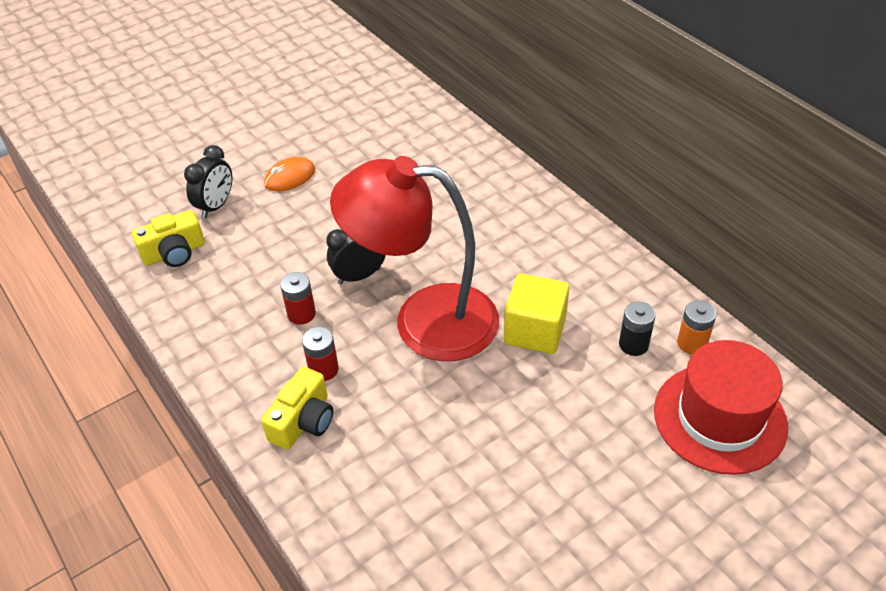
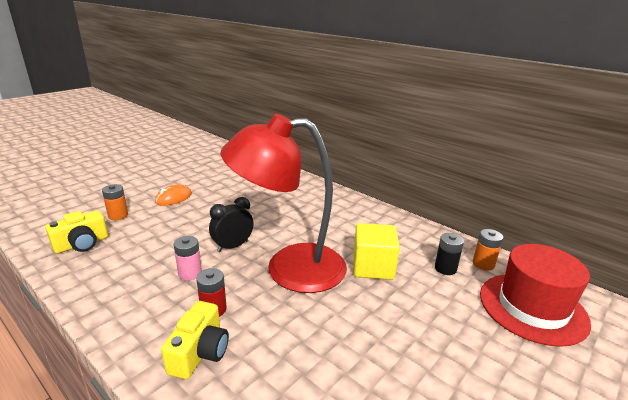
camera: 15 degrees left, 20 degrees down
black clock [184,145,232,218] -> orange battery [102,184,128,220]
red battery [280,272,316,325] -> pink battery [174,236,202,281]

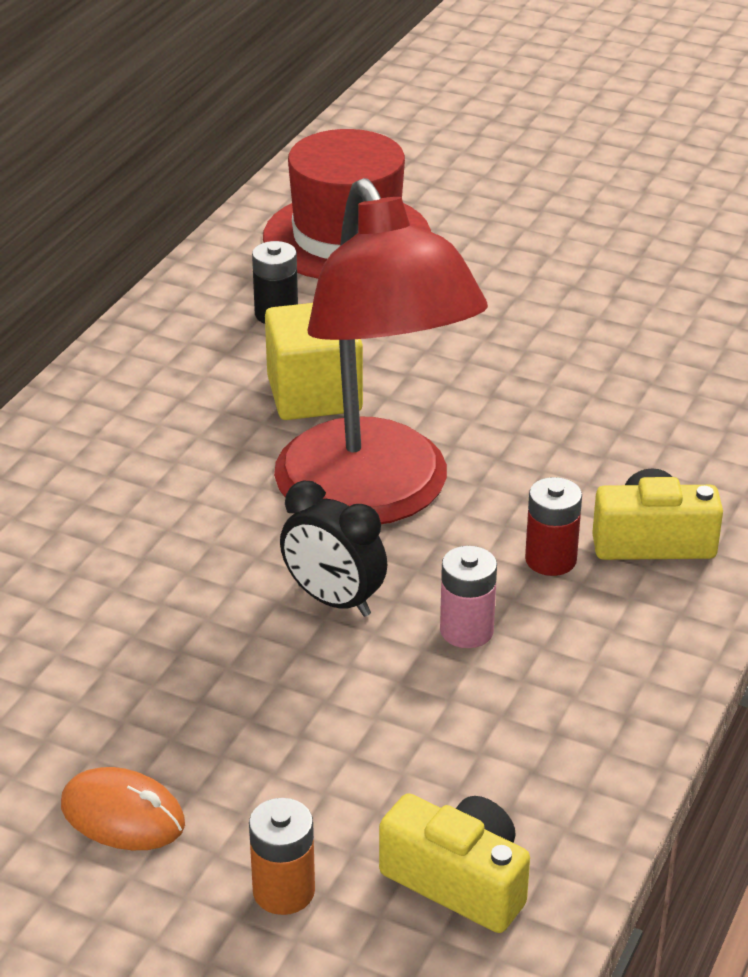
camera: 105 degrees left, 10 degrees up
orange battery [473,229,503,271] -> none

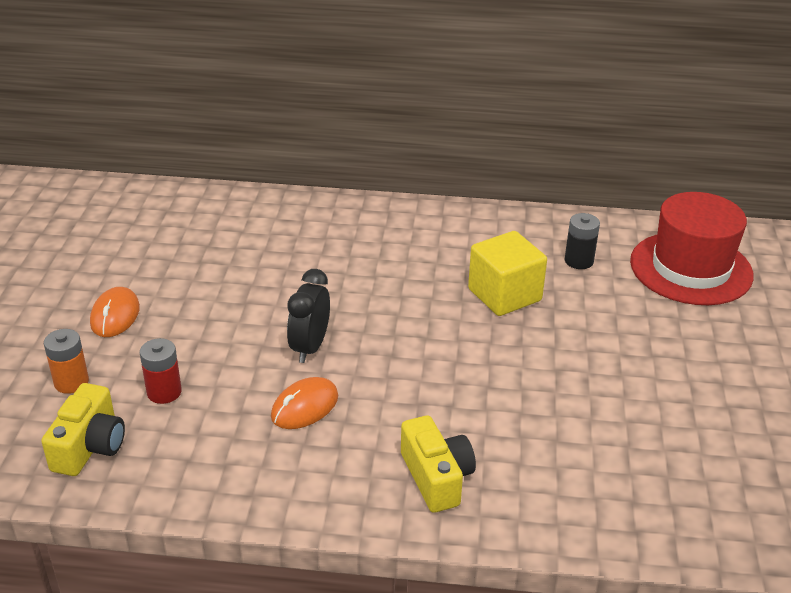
camera: 70 degrees right, 0 degrees up
red lamp [274,178,488,524] -> none
pink battery [440,546,497,648] -> orange mouse [271,377,338,429]
red battery [525,477,582,576] -> red battery moved to [140,338,182,404]

